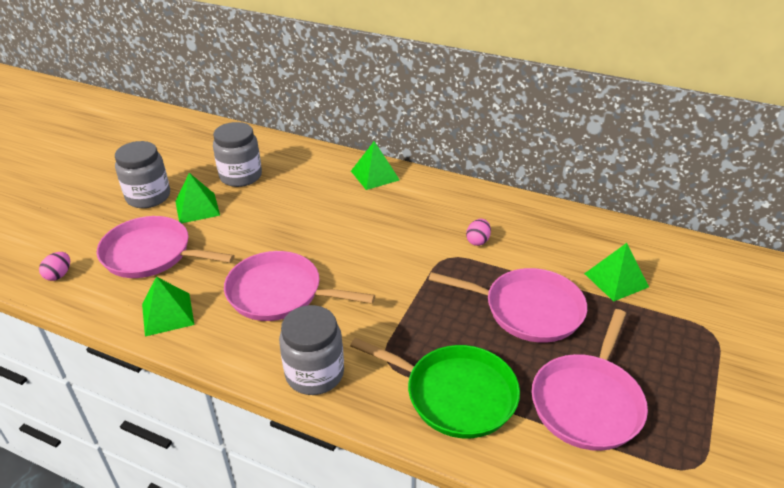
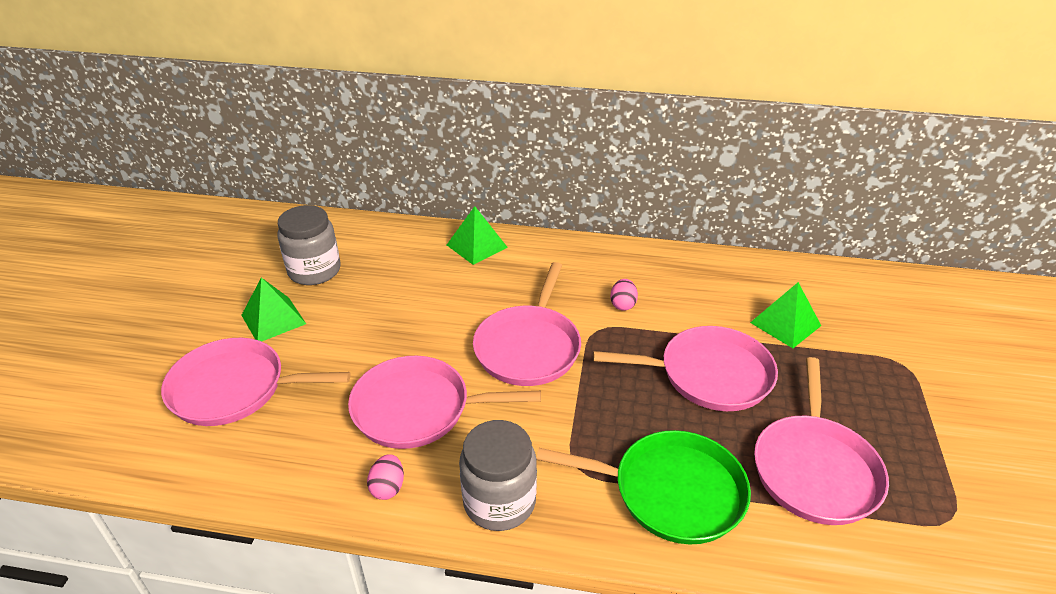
camera: 15 degrees left, 0 degrees up
pink egg [39,252,70,281] -> pink egg moved to [367,454,404,500]
grey jar [115,141,170,208] -> none
green pyramid [142,277,194,337] -> none
none -> pink pan [473,262,581,386]

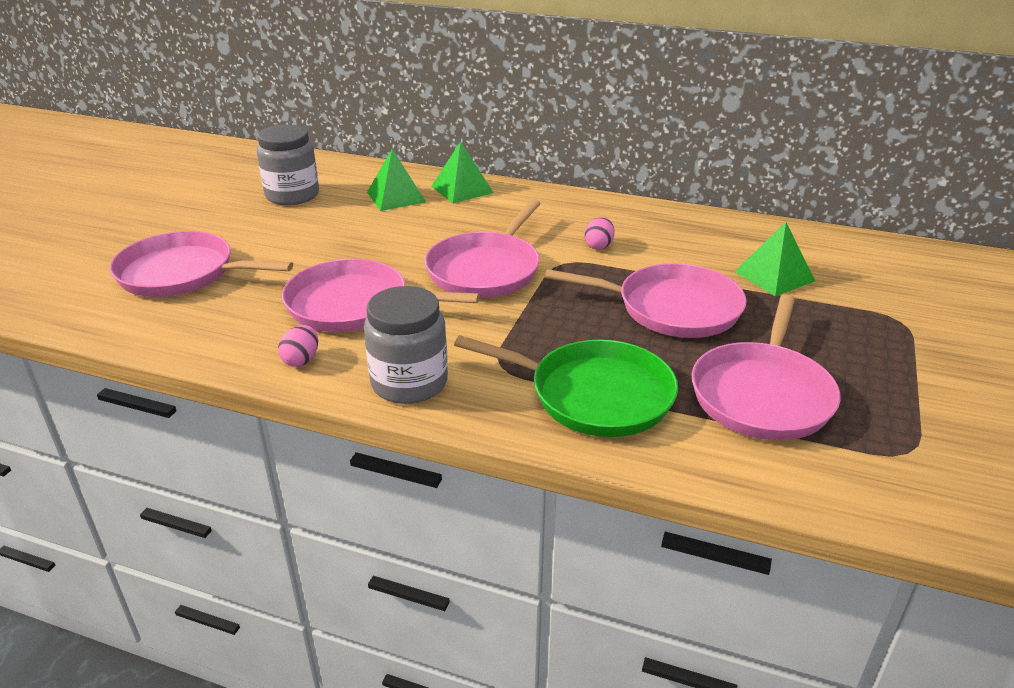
camera: 10 degrees right, 5 degrees down
green pyramid [241,278,306,342] -> green pyramid moved to [367,149,426,211]

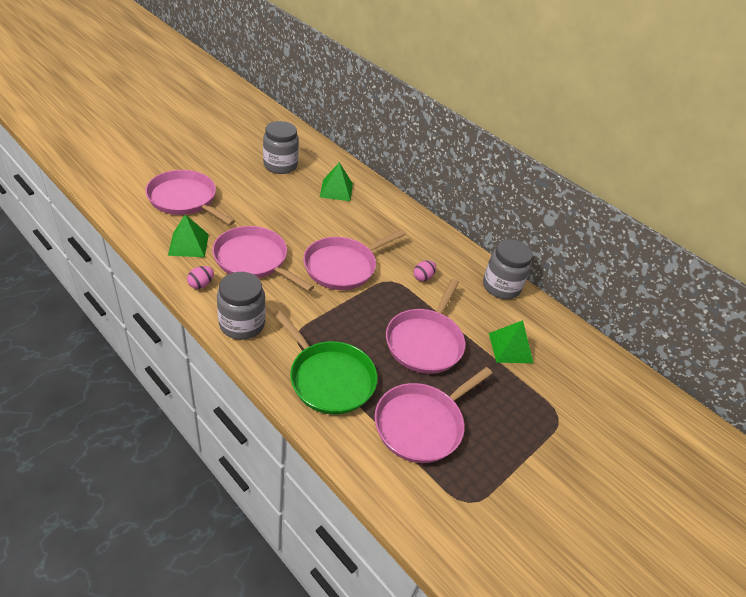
camera: 20 degrees right, 10 degrees up
green pyramid [431,142,494,203] -> green pyramid moved to [168,214,209,257]
pink pan [545,263,747,338] -> pink pan turned 75 degrees clockwise [386,279,465,374]
none -> grey jar [483,239,533,299]

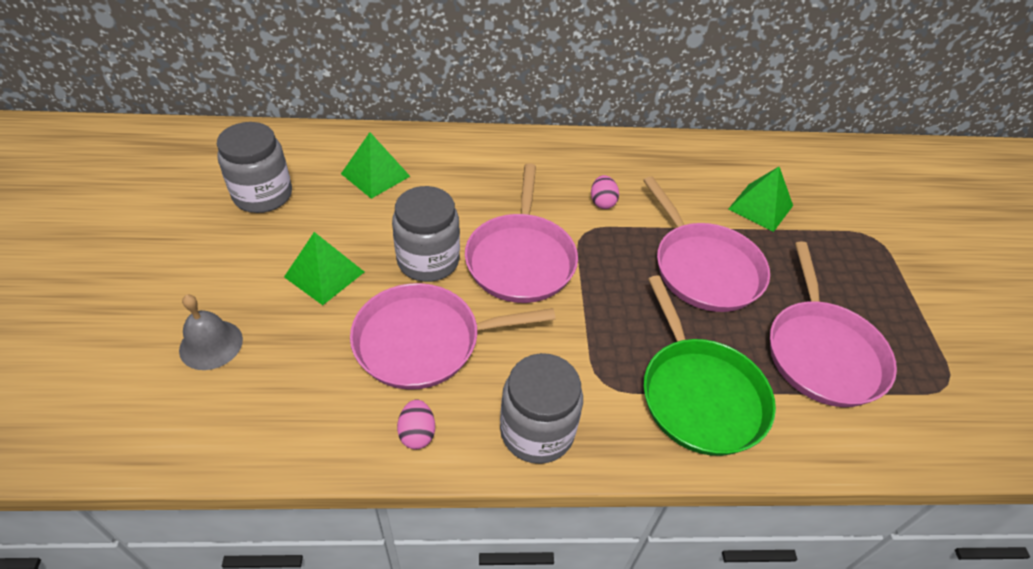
camera: 45 degrees left, 5 degrees up
pink pan [145,170,235,225] -> grey bell [179,294,243,370]
green pyramid [168,214,209,257] -> green pyramid moved to [284,232,364,305]
green pan [273,310,378,415] -> green pan turned 75 degrees clockwise [644,275,776,456]
grey jar [483,239,533,299] -> grey jar moved to [392,186,460,282]

